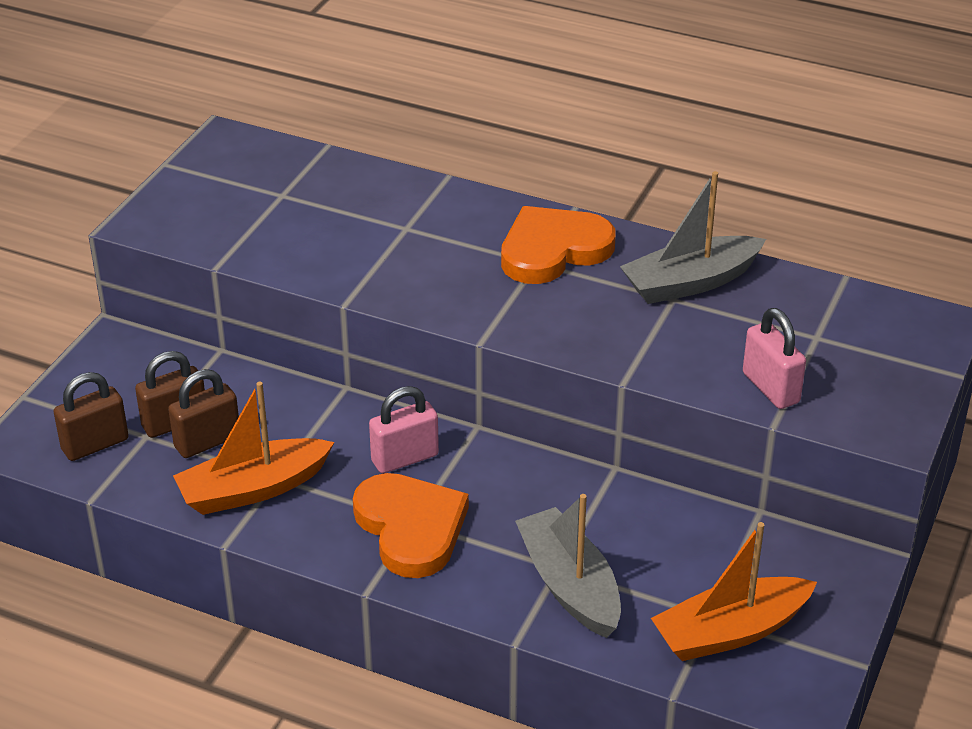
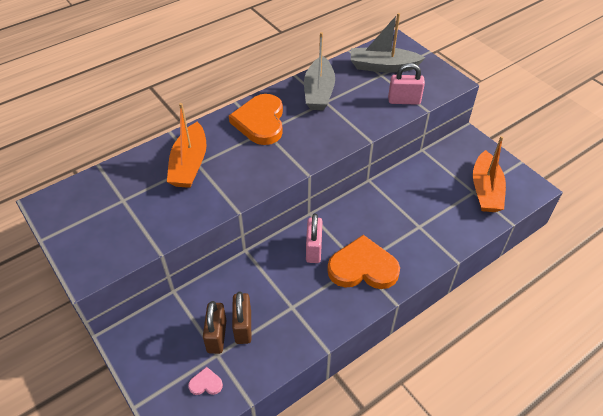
camera: 60 degrees left, 10 degrees up
brown padlock [54,372,129,461] -> pink heart [188,367,223,395]
orange boat [173,382,335,515] -> orange boat moved to [167,103,207,188]
grey boat [515,494,621,638] -> grey boat moved to [351,13,425,73]

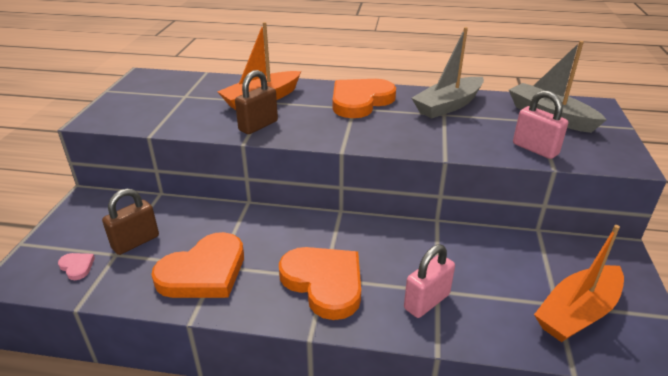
camera: 45 degrees right, 15 degrees down
brown padlock [232,292,251,344] -> brown padlock moved to [235,70,278,134]
pink padlock [306,213,323,263] -> pink padlock moved to [404,244,455,318]
none -> orange heart [151,232,244,298]

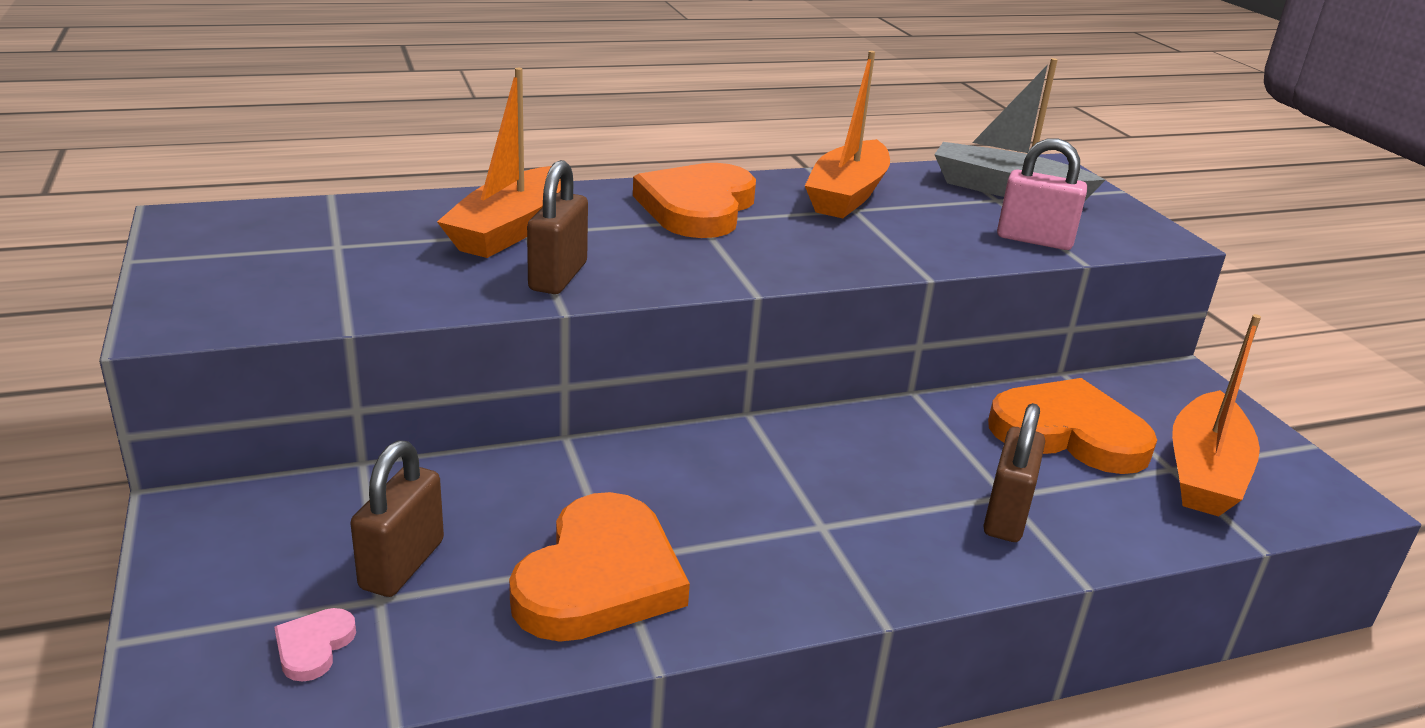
camera: 30 degrees left, 5 degrees down
pink heart [58,253,95,280] -> pink heart turned 90 degrees counterclockwise [274,608,356,682]
orange heart [279,247,361,320] -> orange heart moved to [988,378,1157,474]
pink padlock [404,244,455,318] -> brown padlock [983,403,1045,542]
grey boat [412,27,484,119] -> orange boat [805,51,890,218]

